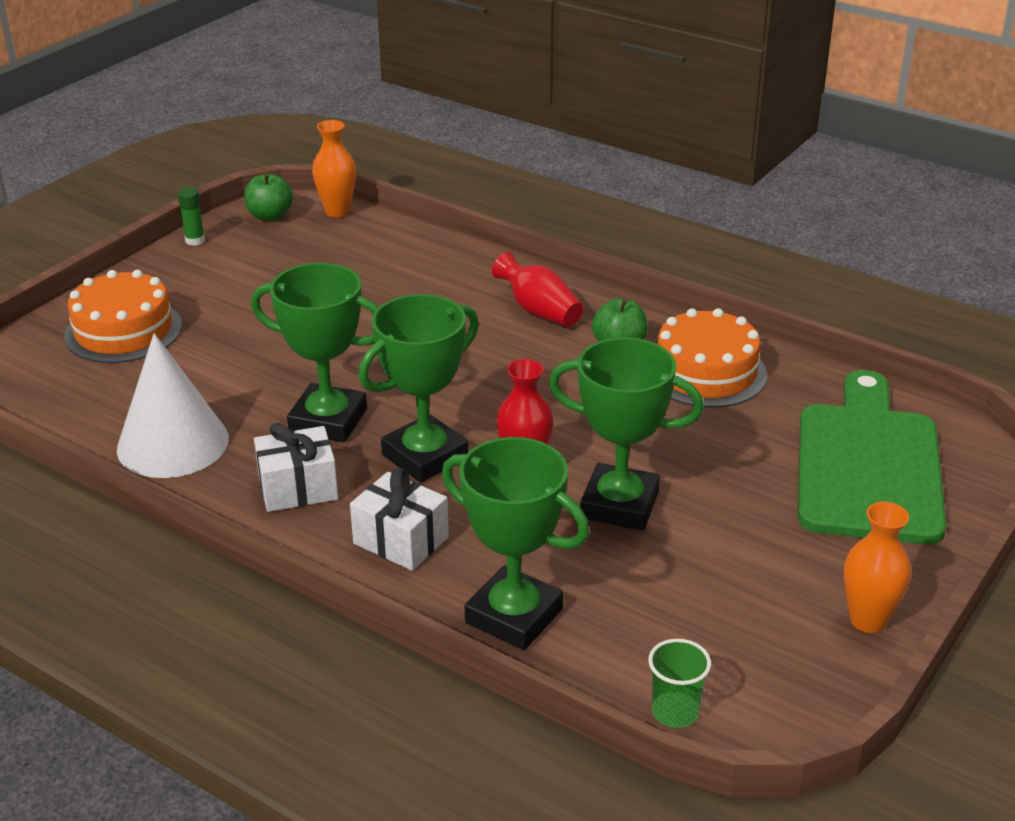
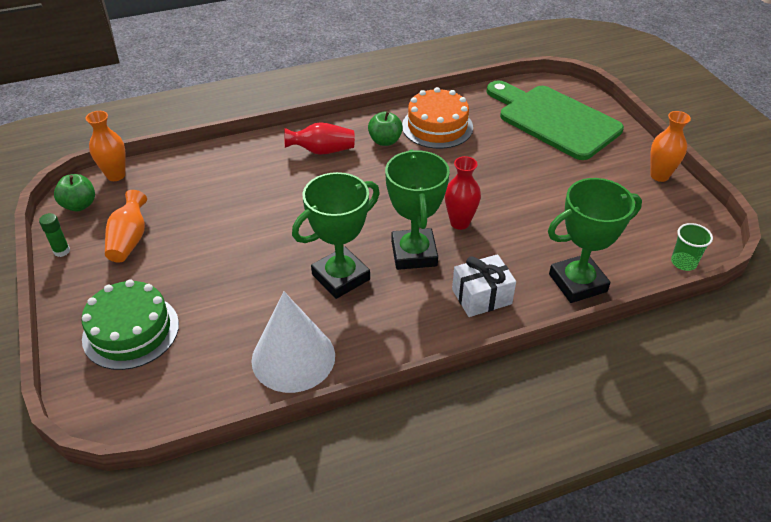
camera: 55 degrees left, 10 degrees up
orange cake [64,270,182,363] -> green cake [81,279,179,370]
white gift [254,423,338,512] -> none
green trophy [549,337,704,530] -> none
none -> orange vase [105,190,147,263]

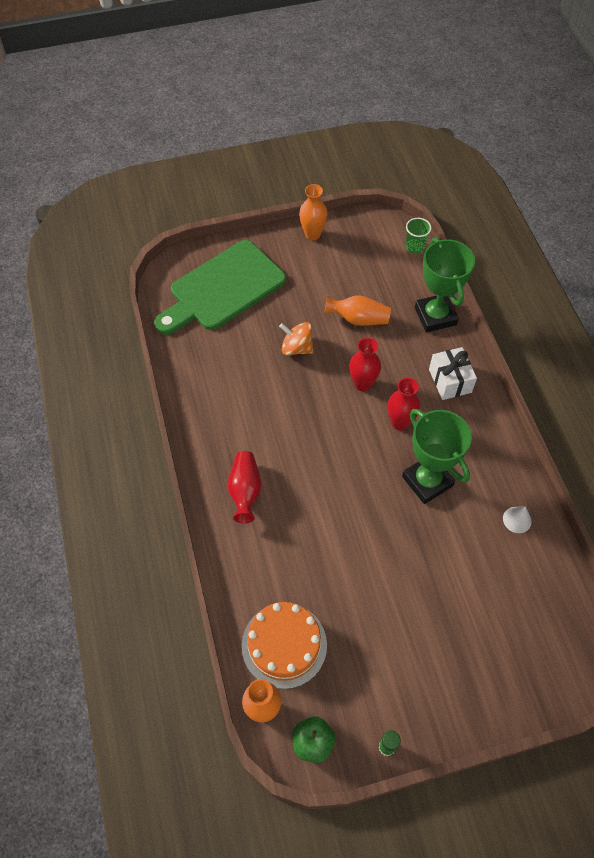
camera: 85 degrees left, 15 degrees up
green cake [81,279,179,370] -> none
orange vase [105,190,147,263] -> orange vase moved to [324,296,391,326]
white cone [251,292,335,393] -> white cone [503,506,532,533], size x0.42
green apple [368,111,403,146] -> none
green trophy [385,150,450,270] -> red vase [388,378,420,431]
orange cake [402,87,473,149] -> orange cake moved to [242,602,327,689]
none -> orange spinning top [279,322,314,355]

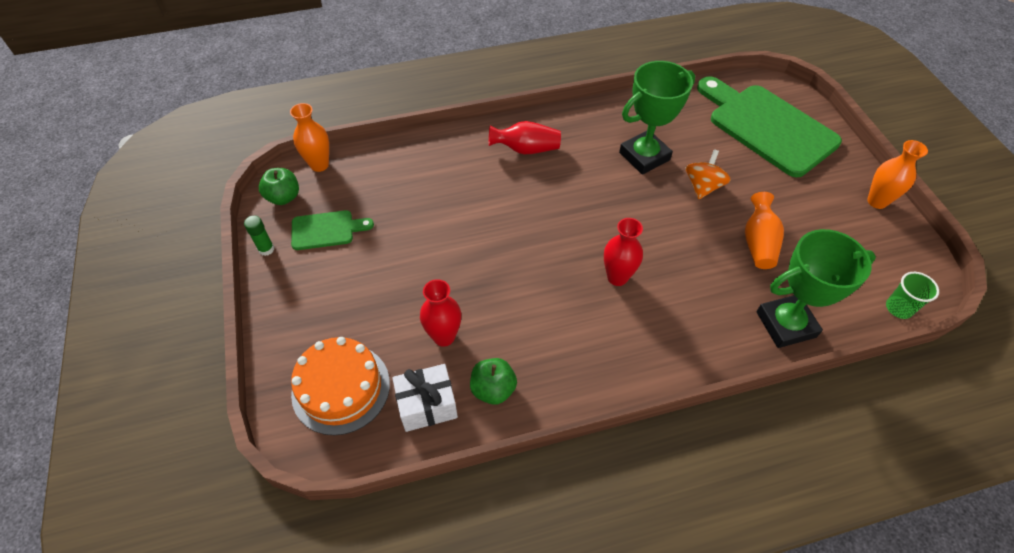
camera: 90 degrees right, 5 degrees down
orange cake [242,602,327,689] -> orange cake moved to [291,337,390,435]
red vase [349,338,381,391] -> red vase moved to [420,279,461,347]
green trophy [402,409,472,504] -> green trophy moved to [619,61,695,174]
white gift [429,347,477,400] -> white gift moved to [392,364,458,432]
white cone [503,506,532,533] -> green apple [470,358,517,405]
none -> green cutting board [291,210,374,250]

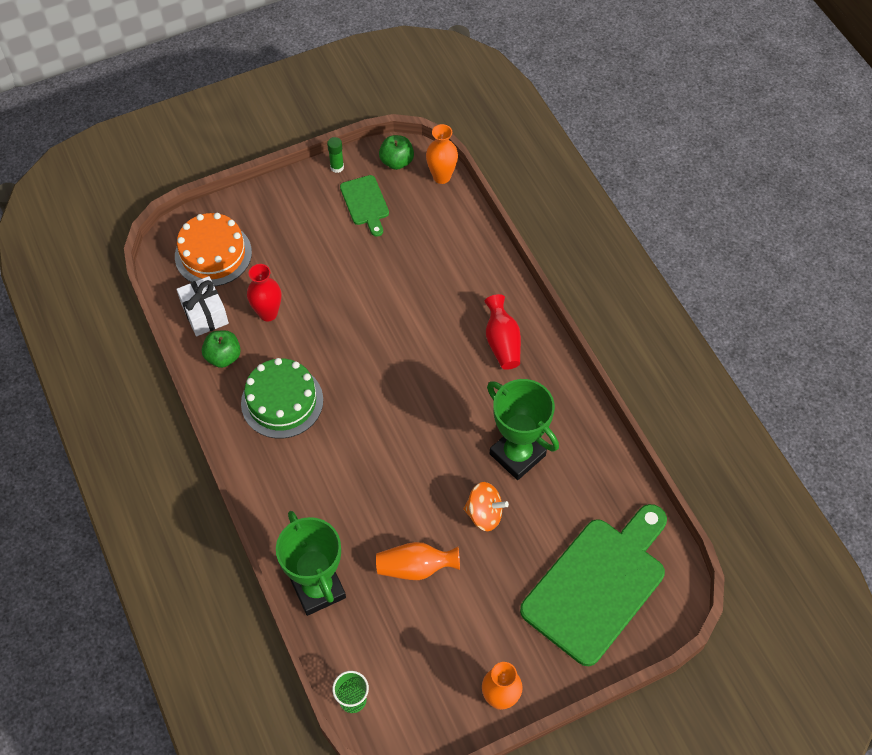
camera: 80 degrees right, 5 degrees up
red vase [604,218,643,286] -> none
none -> green cake [241,358,323,439]

